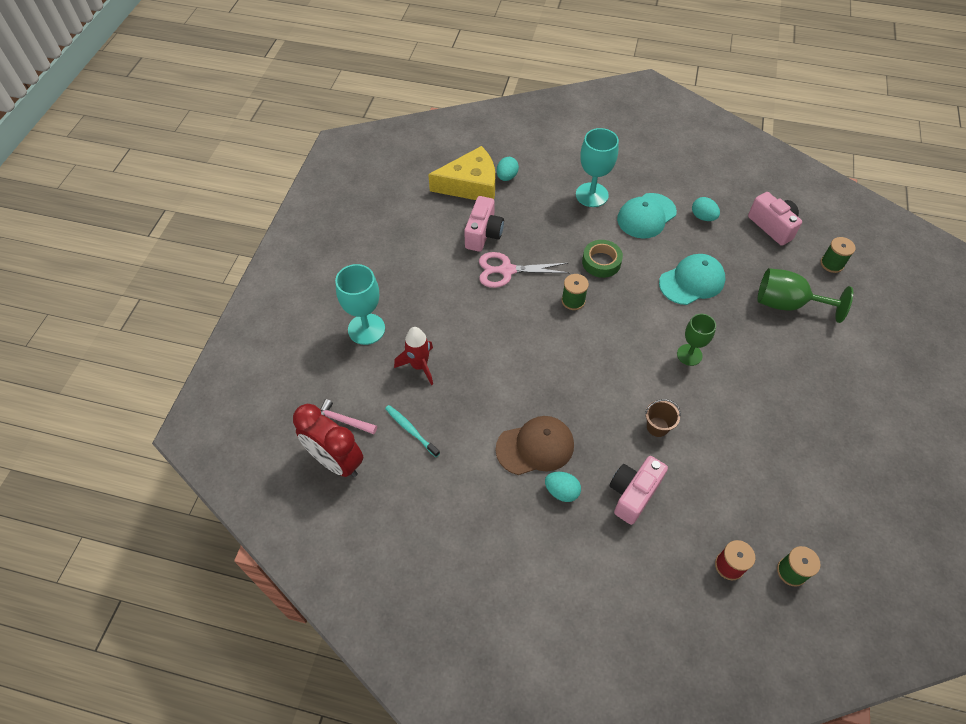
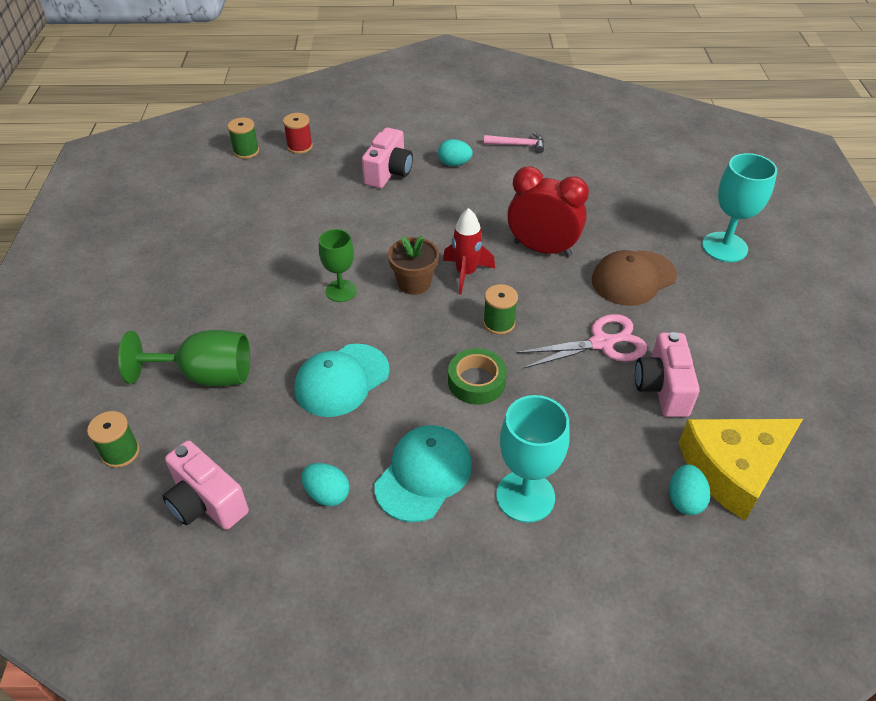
camera: 165 degrees right, 10 degrees down
red clock [293,404,364,477] -> red clock moved to [507,166,589,257]
pink hammer [320,399,377,434] -> pink hammer moved to [484,132,544,153]
turquoise toothbrush [385,405,440,457] -> none
red rocket [394,327,433,385] -> red rocket moved to [443,208,495,294]
brown cap [496,416,574,475] -> brown cap moved to [592,250,677,306]
brown bucket [645,399,681,437] -> none
none -> brown flower pot [388,235,439,295]

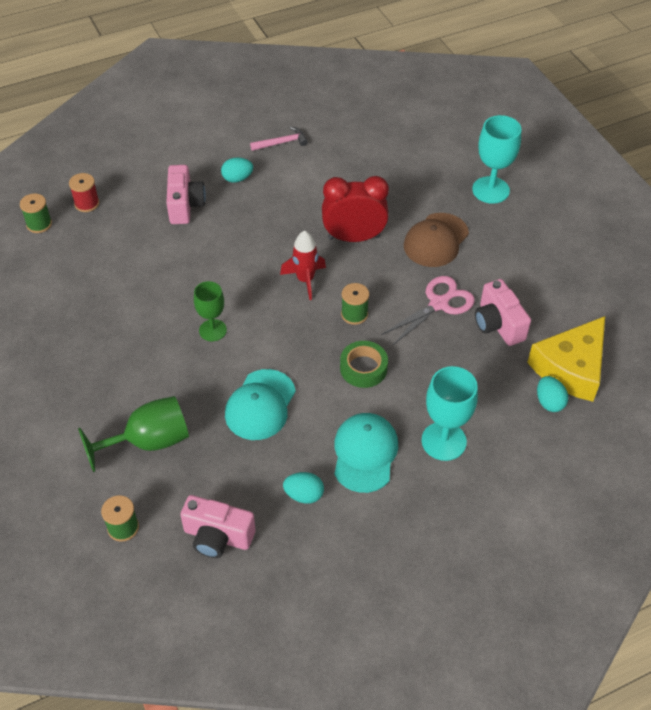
camera: 25 degrees left, 5 degrees up
brown flower pot [388,235,439,295] -> none

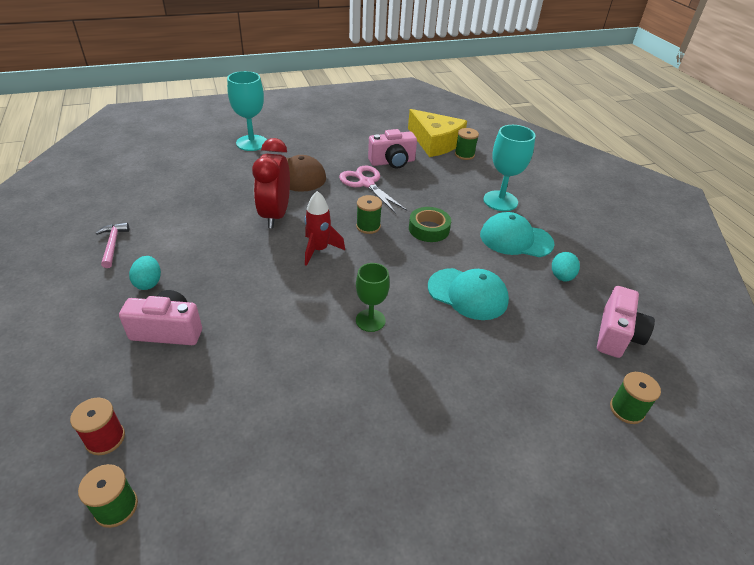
camera: 85 degrees left, 10 degrees down
green goblet [78,396,189,472] -> none
turquoise egg [537,376,568,412] -> green spool [455,128,479,160]

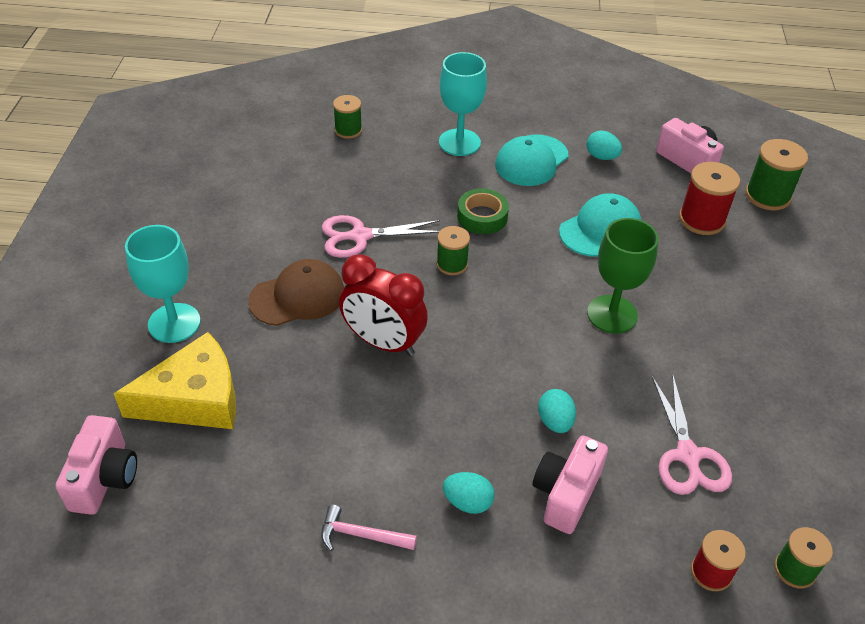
camera: 65 degrees left, 5 degrees up
red rocket [304,191,345,266] -> none
green goblet [356,263,390,332] -> green goblet [587,218,659,334], size x1.51
pink camera [368,129,417,169] -> pink camera moved to [55,415,137,515]
yellow cheese [408,109,467,157] -> yellow cheese moved to [114,332,236,429]
green spool [610,372,661,424] -> green spool [745,139,808,210], size x1.55
none -> turquoise egg [538,389,576,433]
none -> pink scissors [652,374,732,495]
none -> red spool [679,162,740,235]

